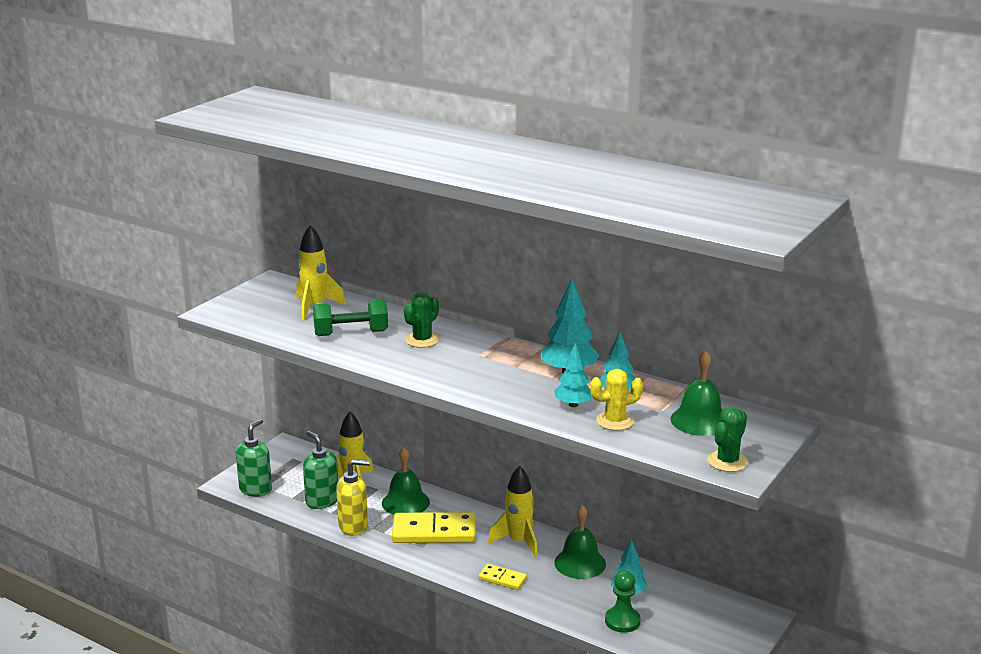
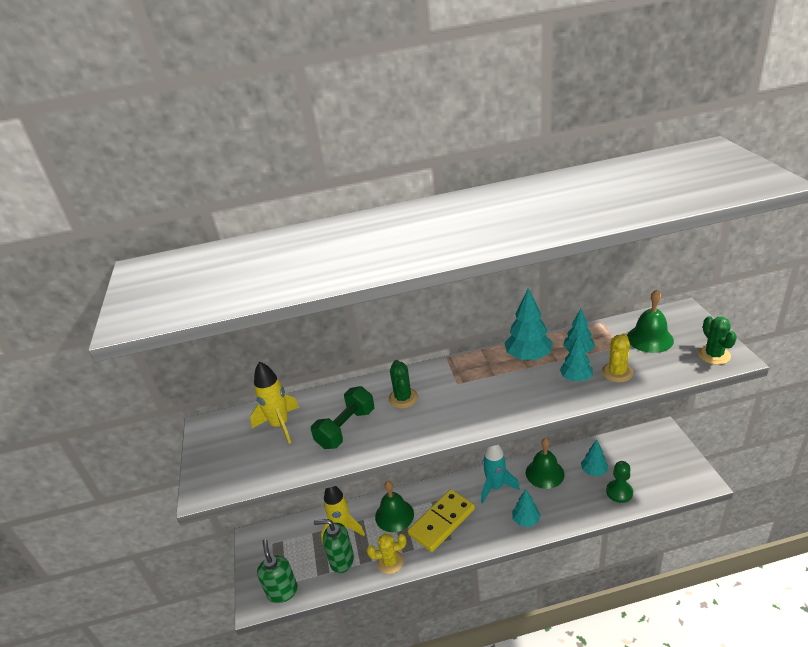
camera: 40 degrees left, 10 degrees up
yellow soap dispenser [336,459,370,536] -> yellow cactus [367,534,406,574]
yellow domino [478,564,527,590] -> turquoise tree [512,489,541,527]
yellow rocket [488,466,538,558] -> turquoise rocket [481,444,520,503]

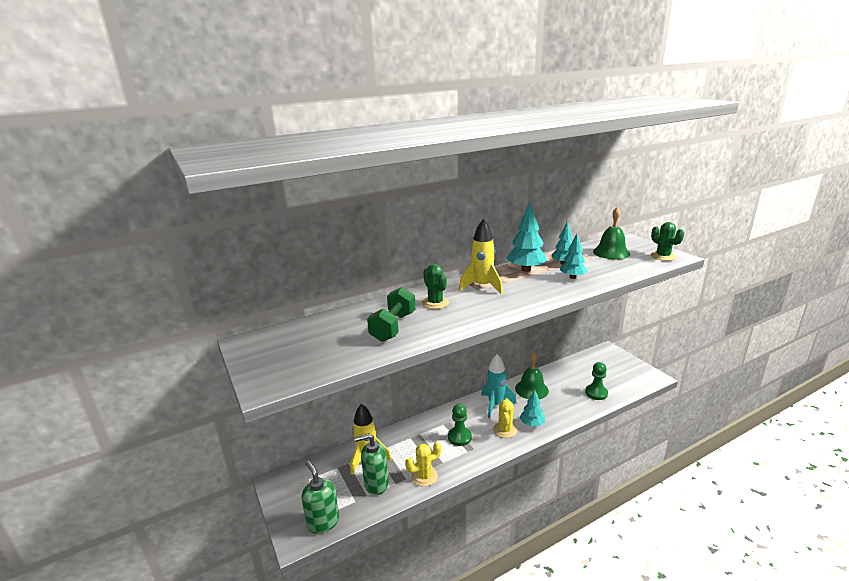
camera: 20 degrees left, 10 degrees down
yellow rocket [250,361,299,444] -> yellow rocket moved to [459,219,503,295]
green bell [375,481,414,532] -> none
yellow domino [408,489,475,552] -> green pawn [448,404,472,446]
turquoise tree [581,440,608,476] -> none
yellow cactus [602,333,633,382] -> yellow cactus moved to [493,398,517,438]

